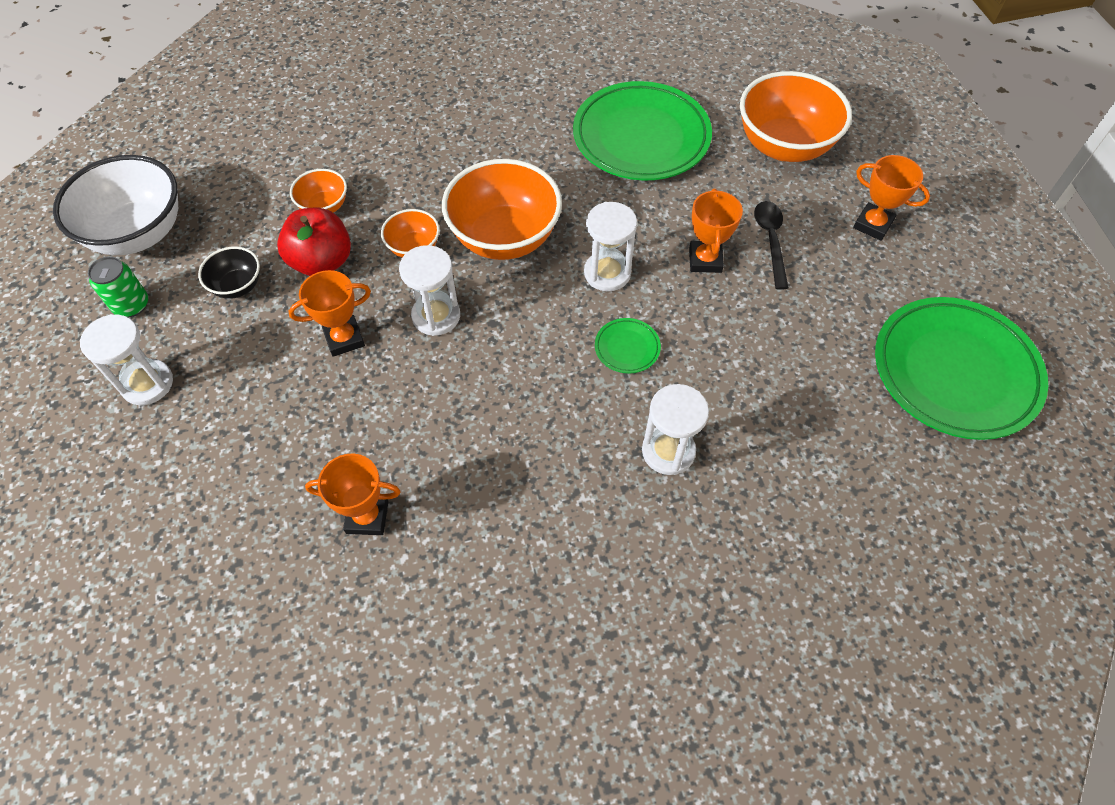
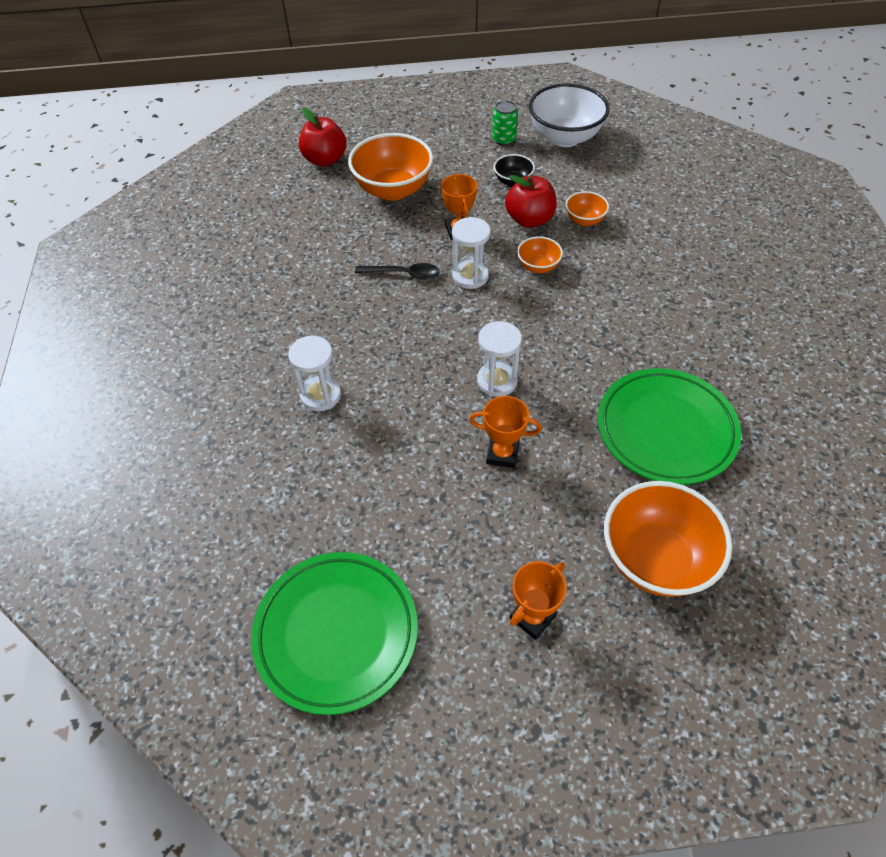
camera: 100 degrees right, 5 degrees down
white hourglass [80,314,173,405] -> none
orange trophy [305,453,401,535] -> none
orange bowl [442,159,562,260] -> orange bowl moved to [348,133,433,201]
green plate [595,318,661,373] -> none
black spoon [754,201,789,290] -> black spoon moved to [355,263,440,280]
none -> red apple [299,108,346,167]

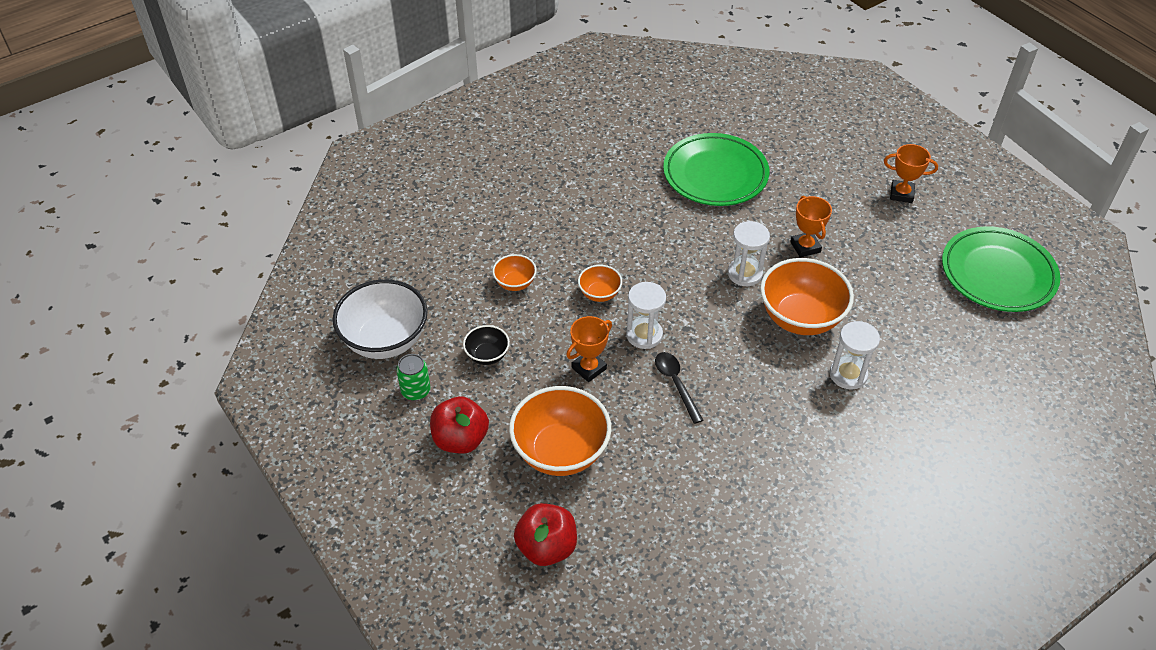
camera: 120 degrees left, 5 degrees down
red apple [505,175,557,228] -> red apple moved to [430,396,489,454]
orange bowl [604,481,732,597] -> orange bowl moved to [760,258,854,335]

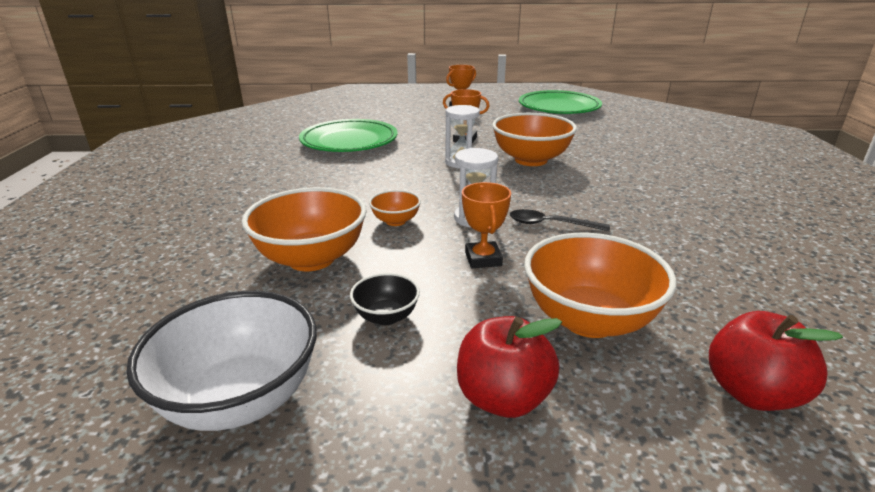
camera: 55 degrees left, 20 degrees down
green can [397,354,430,401] -> none
orange bowl [492,254,537,291] -> orange bowl [242,187,367,271], size x2.02
white hourglass [830,321,880,390] -> none

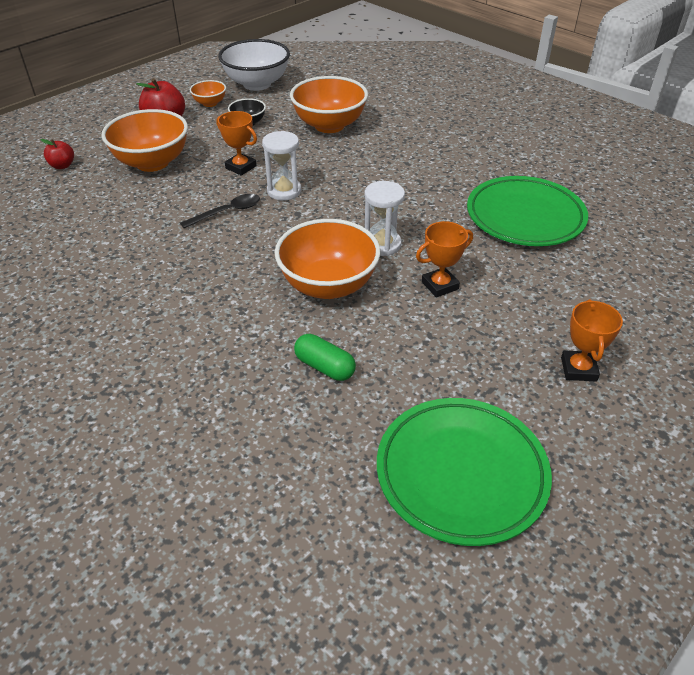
camera: 135 degrees right, 15 degrees up
orange bowl [369,190,421,226] -> orange bowl moved to [190,80,226,107]
red apple [709,311,843,411] -> red apple [40,139,74,169], size x0.58
none -> green capsule [294,334,356,381]

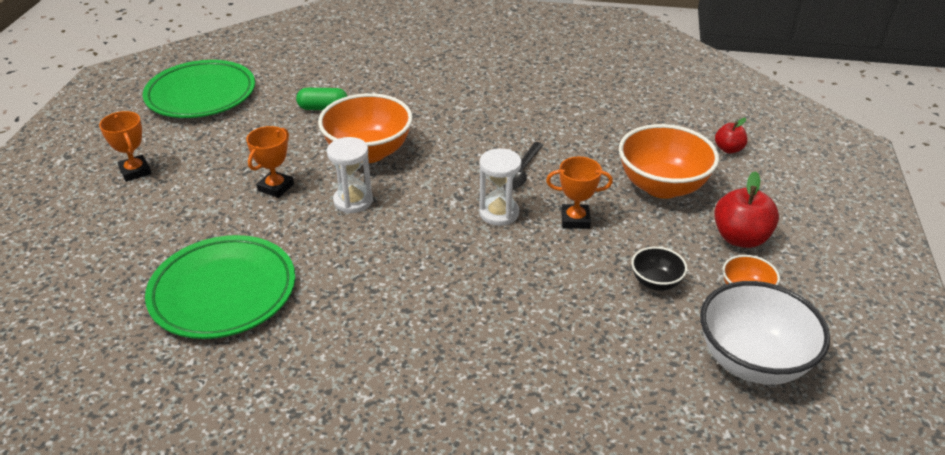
camera: 145 degrees right, 5 degrees down
orange bowl [290,76,368,133] -> none

